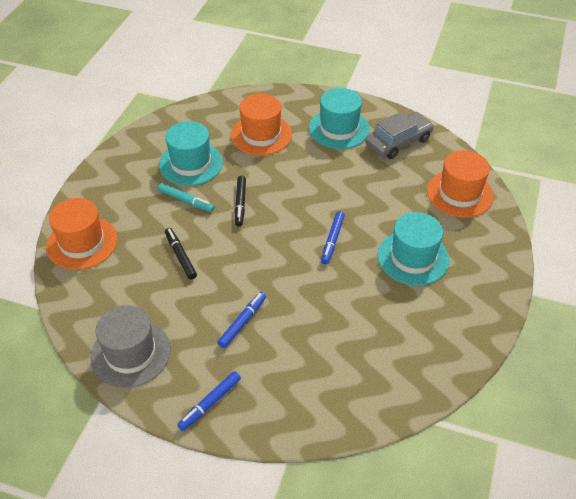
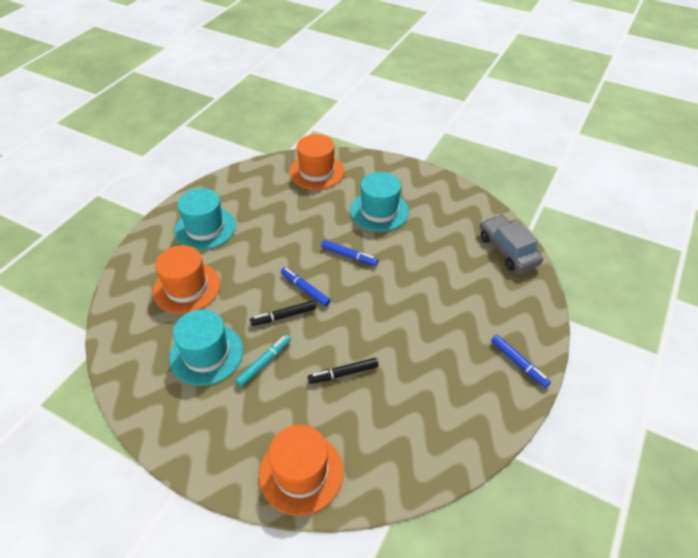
camera: 80 degrees left, 0 degrees up
grey hat [90,305,171,388] -> none
blue marker [217,292,266,348] -> blue marker moved to [281,267,331,306]
black marker [235,176,246,226] -> black marker turned 150 degrees clockwise [250,301,316,326]
grey car [365,112,434,159] -> grey car moved to [480,215,543,272]

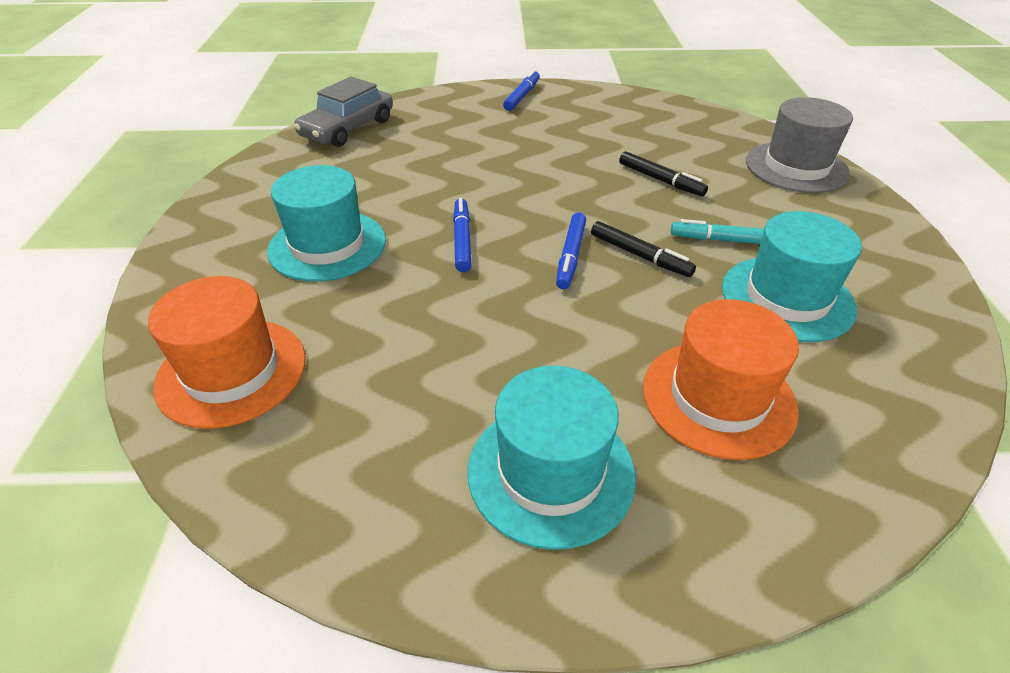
camera: 120 degrees left, 5 degrees down
orange hat [259,425,343,515] -> grey hat [746,97,853,193]

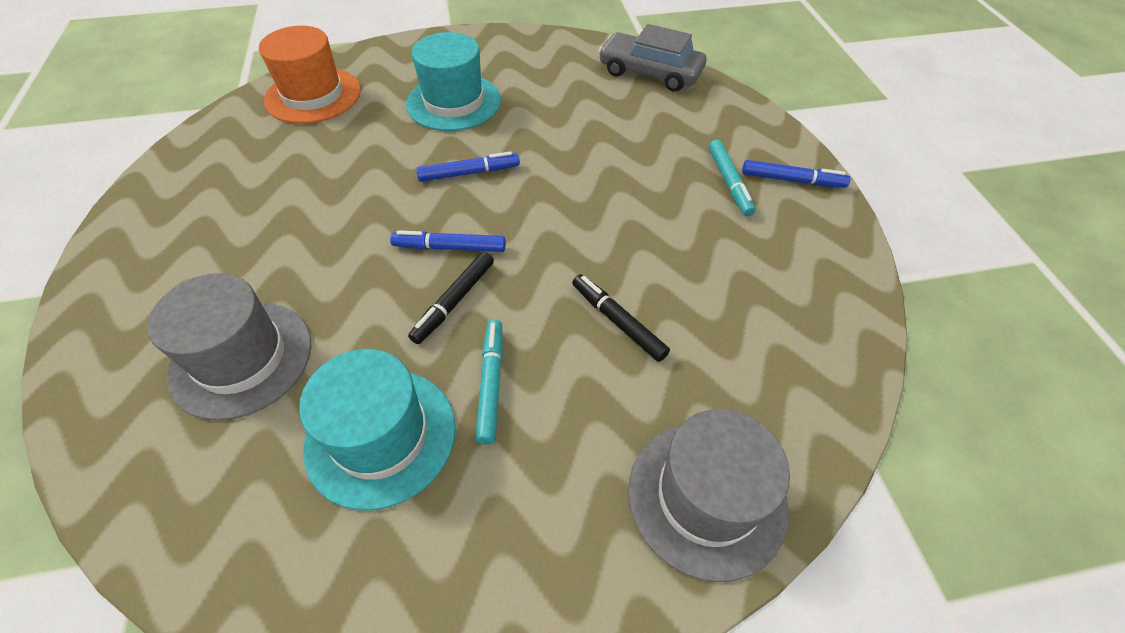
camera: 80 degrees right, 10 degrees up
turquoise hat [468,366,636,550] -> none
black marker [619,151,708,196] -> black marker turned 105 degrees clockwise [572,274,670,362]
orange hat [643,299,799,460] -> grey hat [147,273,312,420]
none -> turquoise marker [709,140,756,216]

